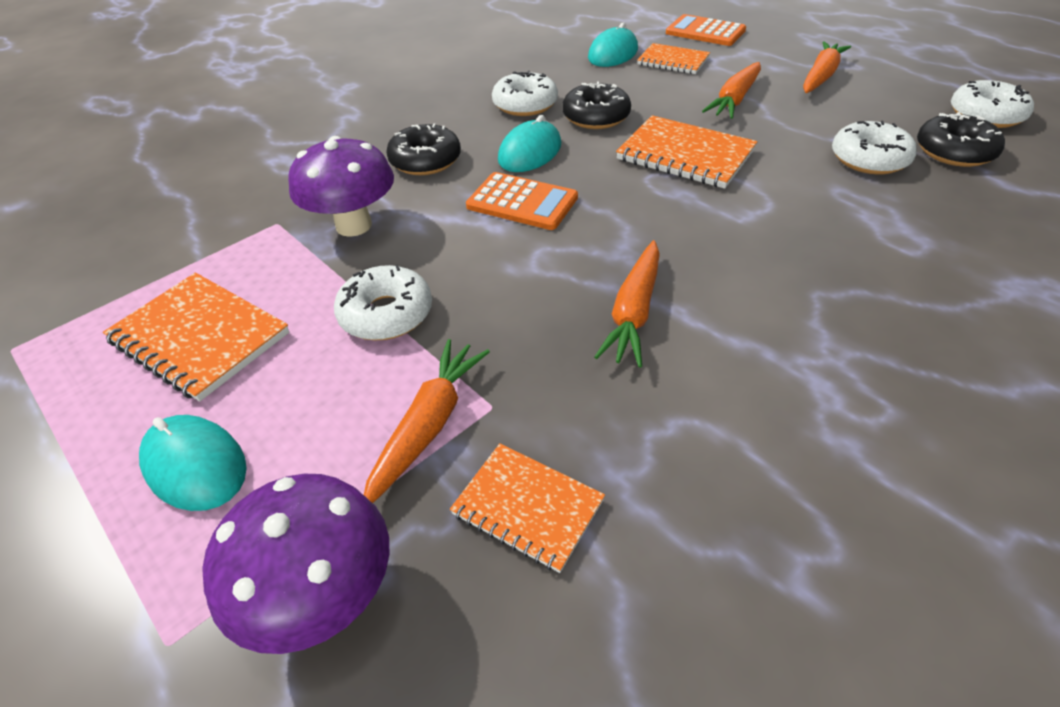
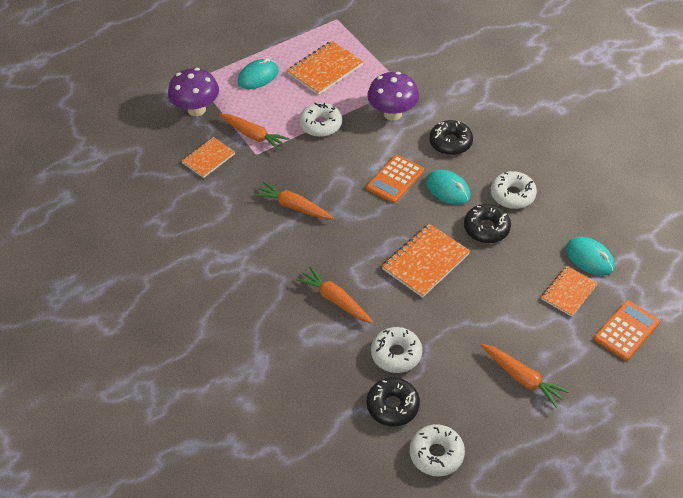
camera: 100 degrees right, 5 degrees up
orange carrot [702,62,761,119] -> orange carrot moved to [296,266,373,323]

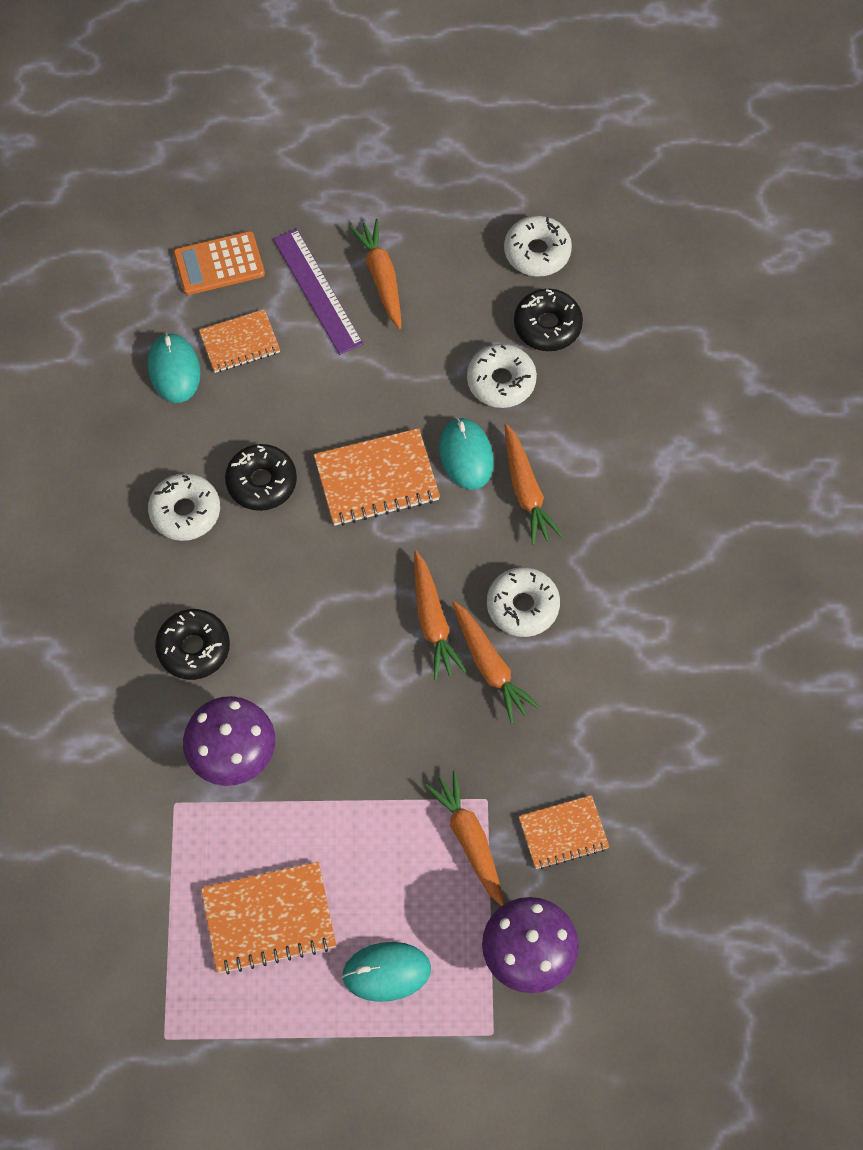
camera: 150 degrees left, 15 degrees up
white donut [299,103,342,137] -> white donut moved to [487,567,560,637]
orange calculator [366,155,424,203] -> none
turquoise mouse [426,170,471,205] -> turquoise mouse moved to [439,417,494,490]
none -> purple ruler [273,228,363,355]
none -> orange carrot [414,551,467,680]

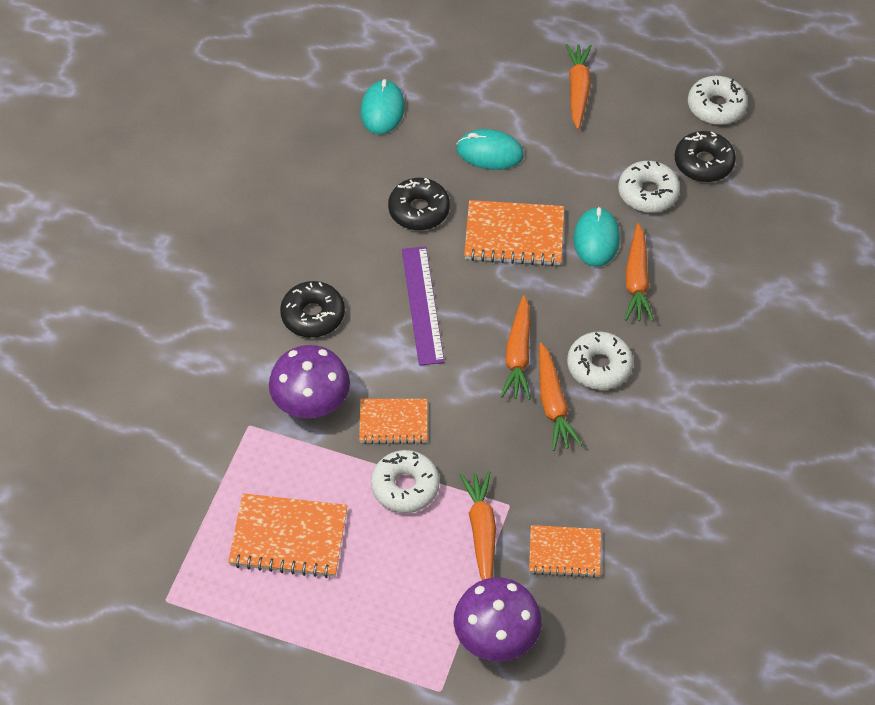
camera: 20 degrees right, 10 degrees down
white donut [148,473,220,541] -> white donut moved to [371,450,440,513]
orange calculator [173,231,265,295] -> none
orange notebook [199,309,280,373] -> orange notebook moved to [359,399,427,444]
purple ruler [273,228,363,355] -> purple ruler moved to [402,246,445,366]
turquoise mouse [342,942,431,1002] -> turquoise mouse moved to [457,129,524,170]

